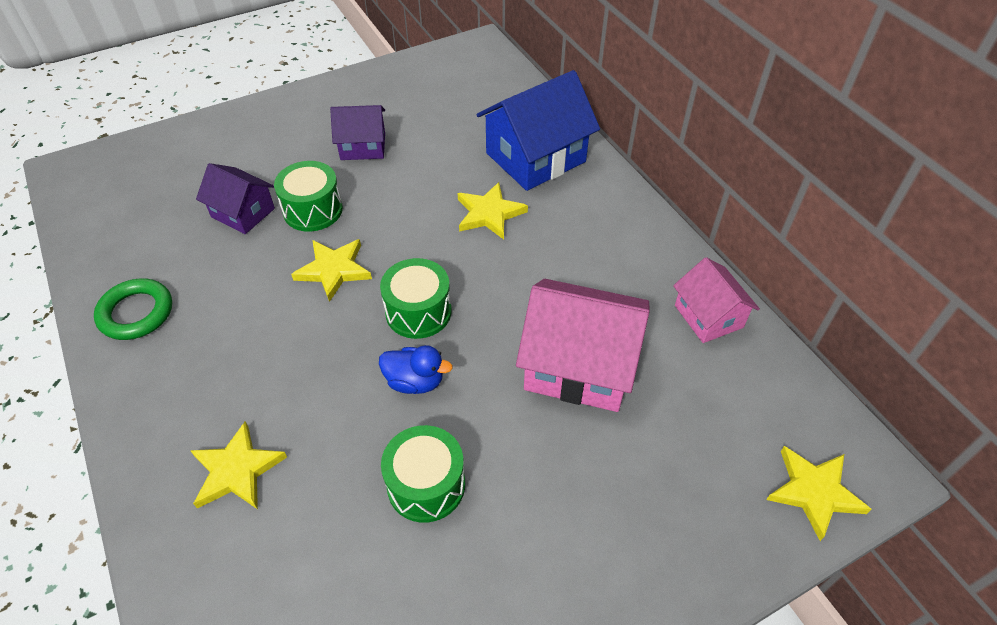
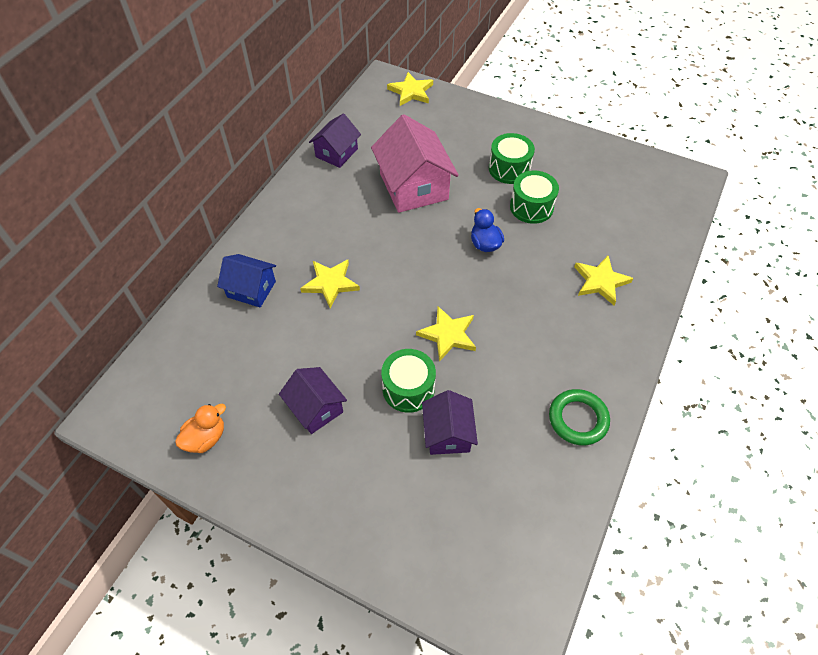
camera: 125 degrees left, 5 degrees up
green drum [380,258,452,339] -> green drum moved to [489,133,535,184]
blue house [476,70,600,191] -> blue house [217,254,276,307], size x0.58
pink house [673,257,760,343] -> purple house [309,113,361,168]
none -> orange duck [175,404,226,453]

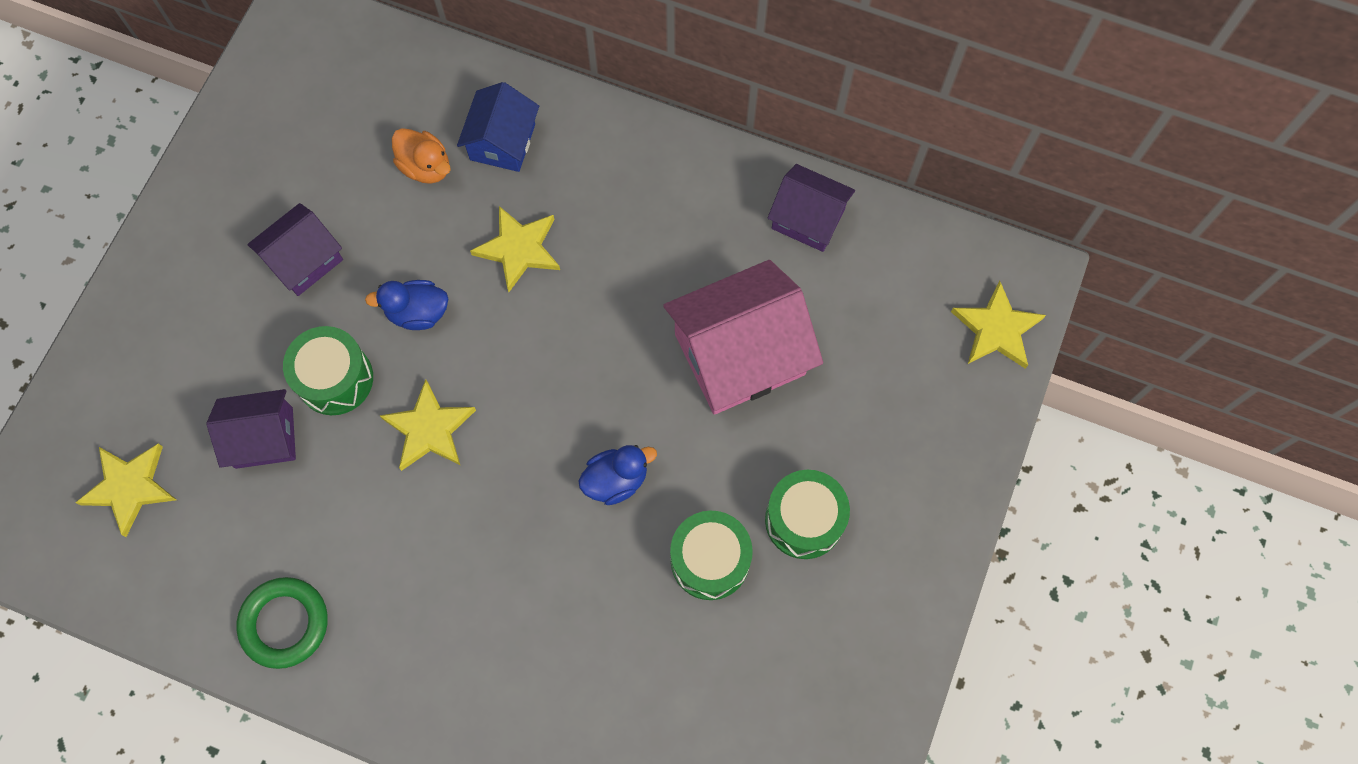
camera: 85 degrees right, 15 degrees up
orange duck [175,404,226,453] -> orange duck moved to [392,128,451,184]
yellow star [574,256,633,305] -> yellow star moved to [75,444,177,537]
none -> blue duck [365,280,448,330]

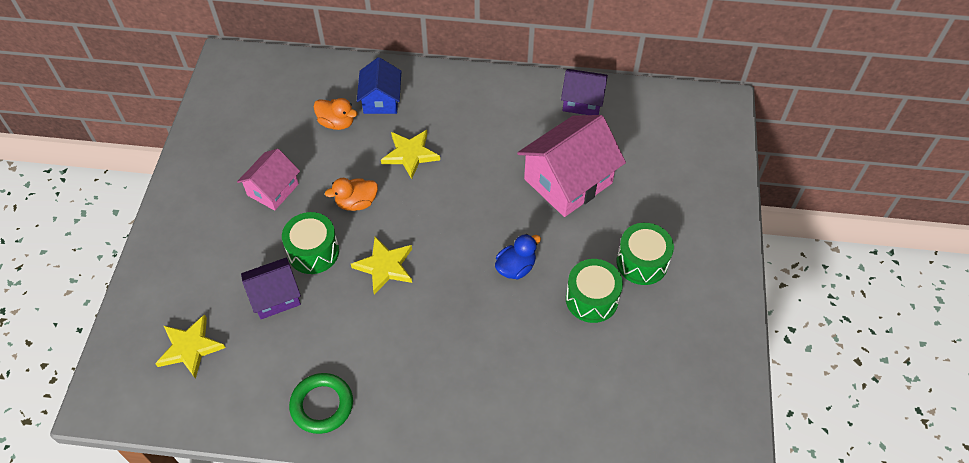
camera: 15 degrees left, 15 degrees down
purple house [247,203,343,296] -> pink house [237,149,300,211]
blue duck [365,280,448,330] -> orange duck [325,178,378,211]
yellow star [951,281,1046,369] -> none

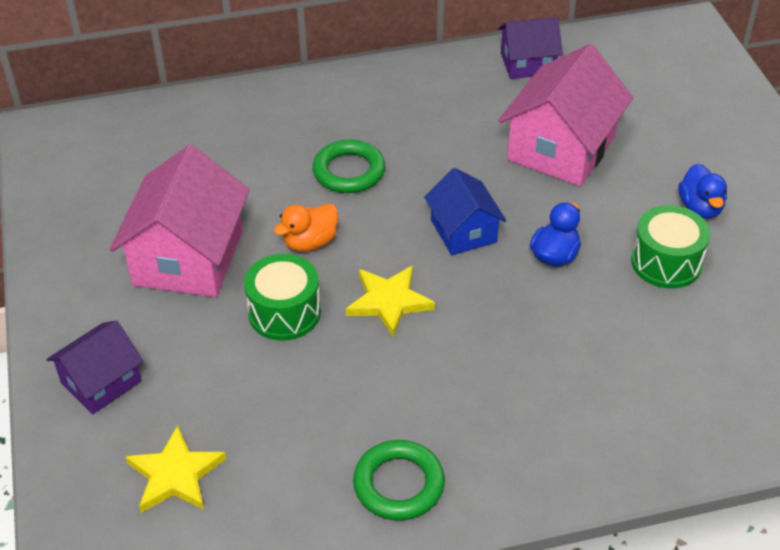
camera: 20 degrees left, 10 degrees down
pink house [237,149,300,211] -> pink house [110,145,250,297], size x1.72
purple house [241,258,301,319] -> purple house moved to [46,320,144,414]
orange duck [314,98,358,130] -> none
blue house [357,57,401,114] -> blue house moved to [424,168,506,255]
yellow star [381,130,440,179] -> green ring [313,140,385,193]
green drum [616,223,674,285] -> blue duck [679,164,727,219]

